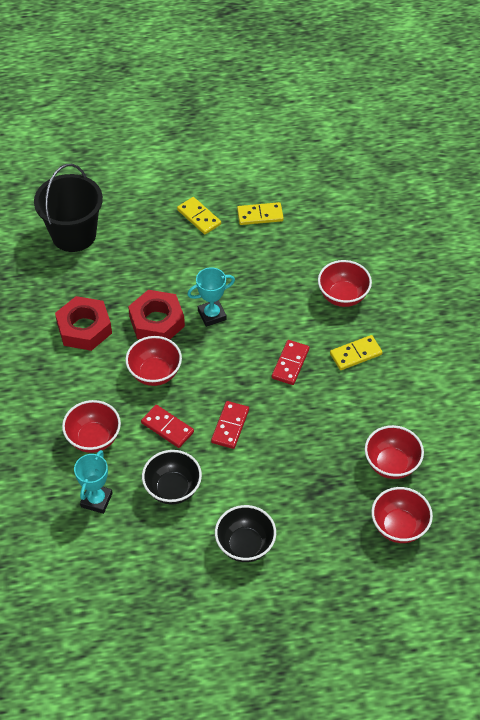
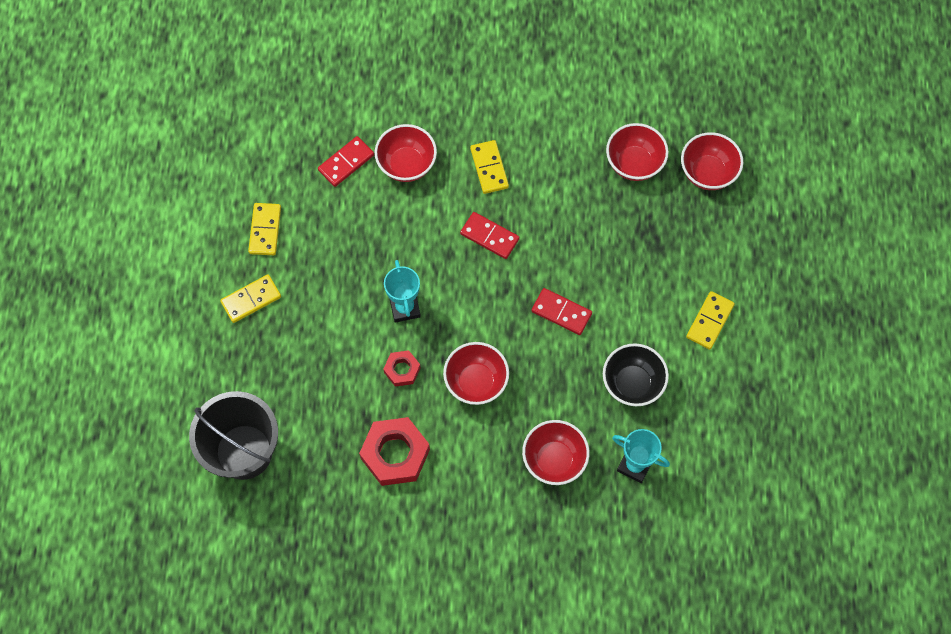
camera: 80 degrees left, 15 degrees up
red nut [128,290,185,339] -> red nut [383,350,421,387], size x0.54
red domino [141,405,194,448] -> red domino moved to [318,136,374,187]
black bowl [215,505,276,562] -> yellow domino [686,291,735,350]

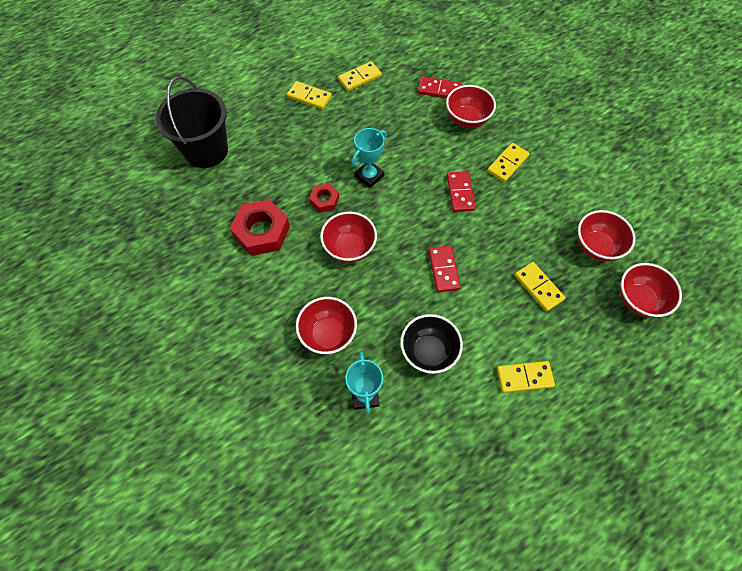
camera: 55 degrees right, 5 degrees down
none -> yellow domino [514,262,566,312]

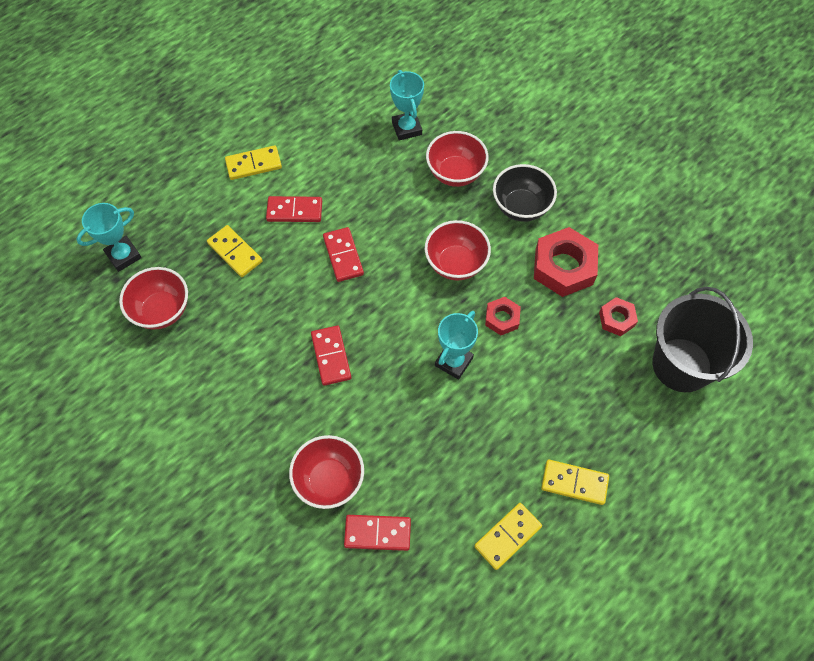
camera: 170 degrees right, 0 degrees up
black bowl [400,314,463,374] -> black bowl moved to [493,164,557,222]
yellow domino [487,143,530,182] -> none
red bowl [620,263,682,318] -> turquoise trophy [76,203,142,272]
none -> red domino [266,196,322,222]
none -> red nut [599,297,638,336]

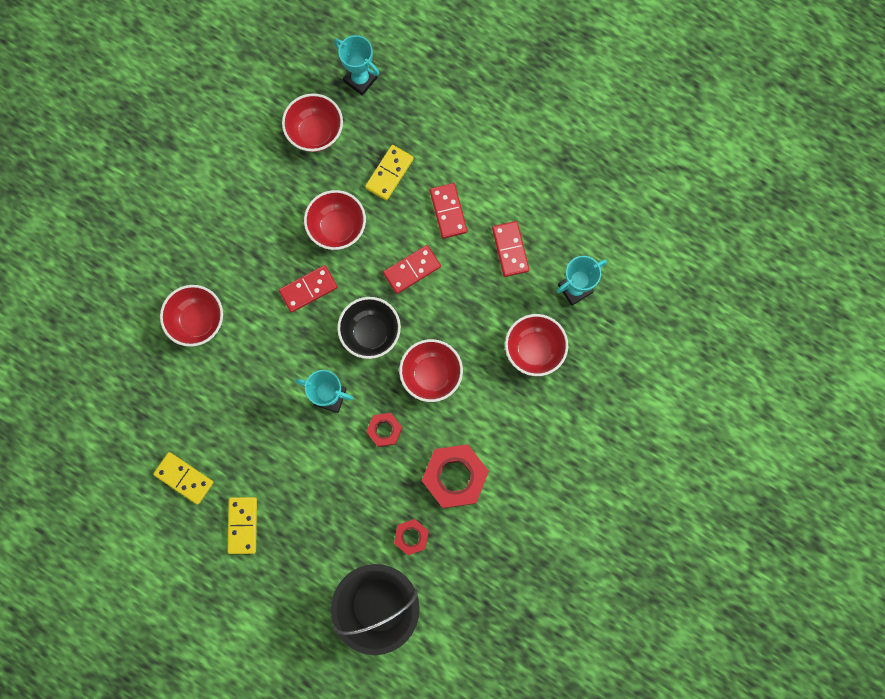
camera: 75 degrees right, 15 degrees up
yellow domino [225,145,282,180] -> none
red domino [344,515,411,551] -> red domino moved to [492,221,529,277]
black bowl [493,164,557,222] -> black bowl moved to [337,297,401,359]
none -> red bowl [304,190,366,250]

